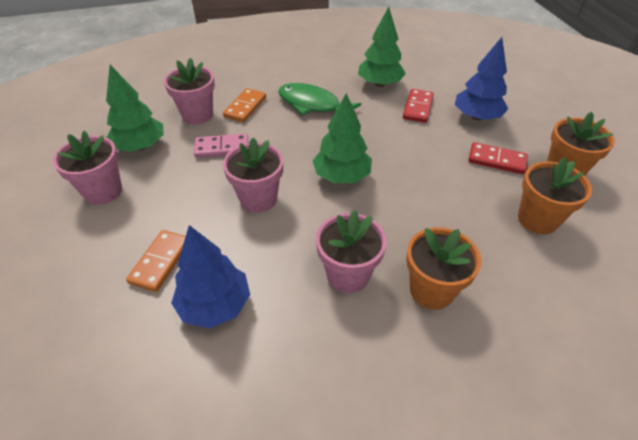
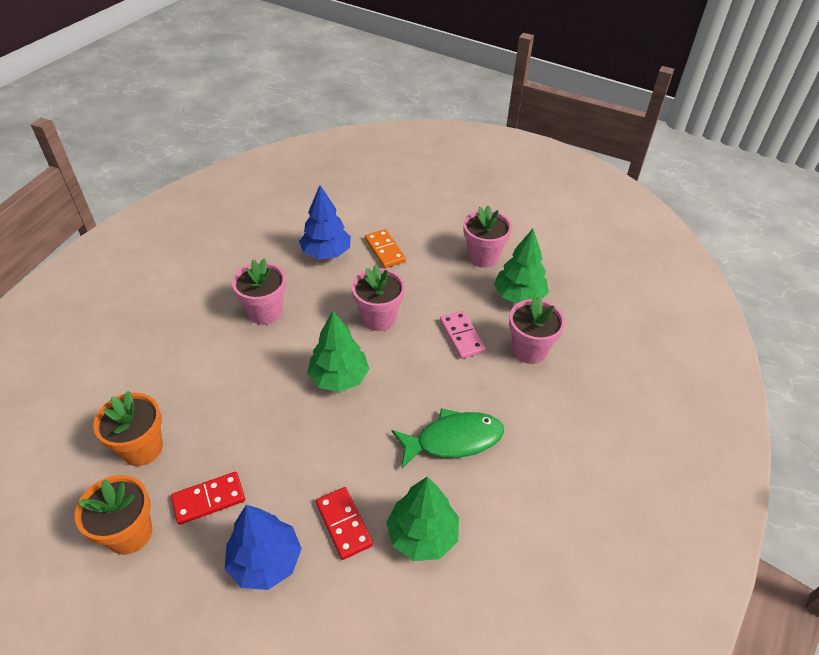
camera: 135 degrees right, 0 degrees up
pink domino [194,134,248,158] -> pink domino turned 60 degrees counterclockwise [440,311,486,359]
orange domino [223,88,266,122] -> none
orange flower pot [406,227,481,310] -> none

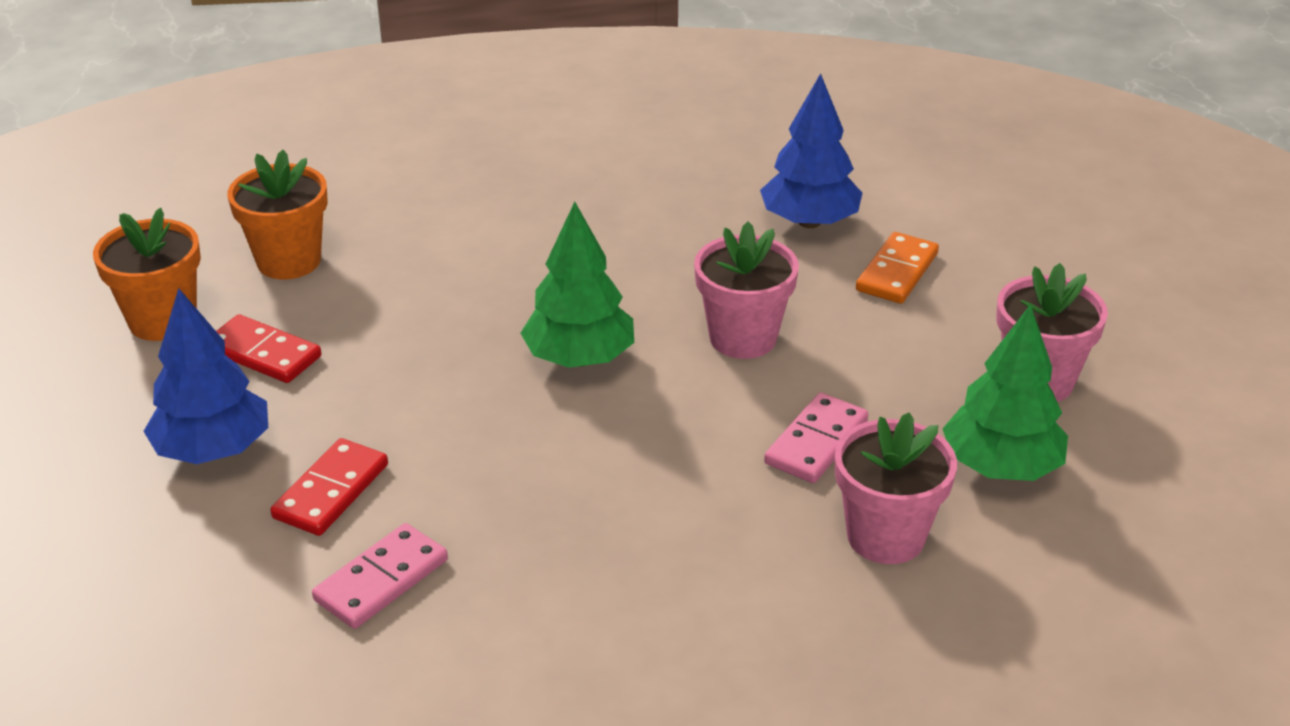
camera: 55 degrees right, 10 degrees down
pink flower pot [232,259,286,325] -> none
green tree [386,477,459,561] -> pink domino [312,523,448,629]
green fish [391,408,504,468] -> none

